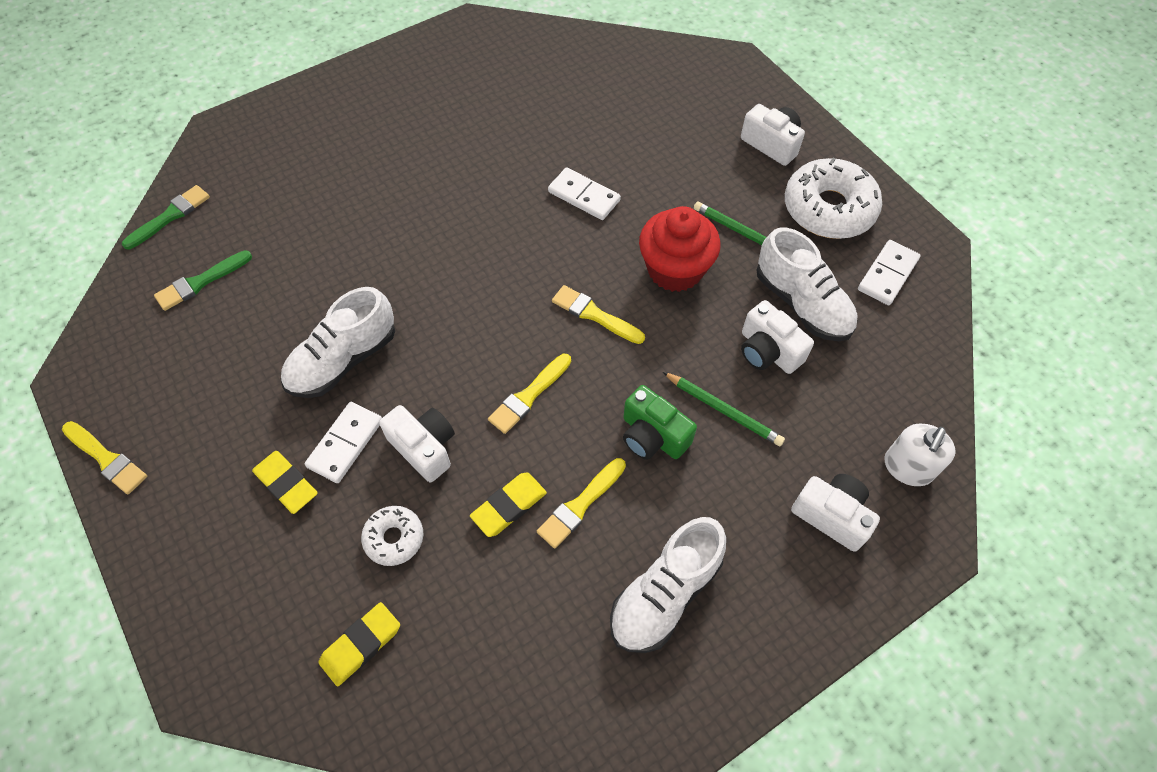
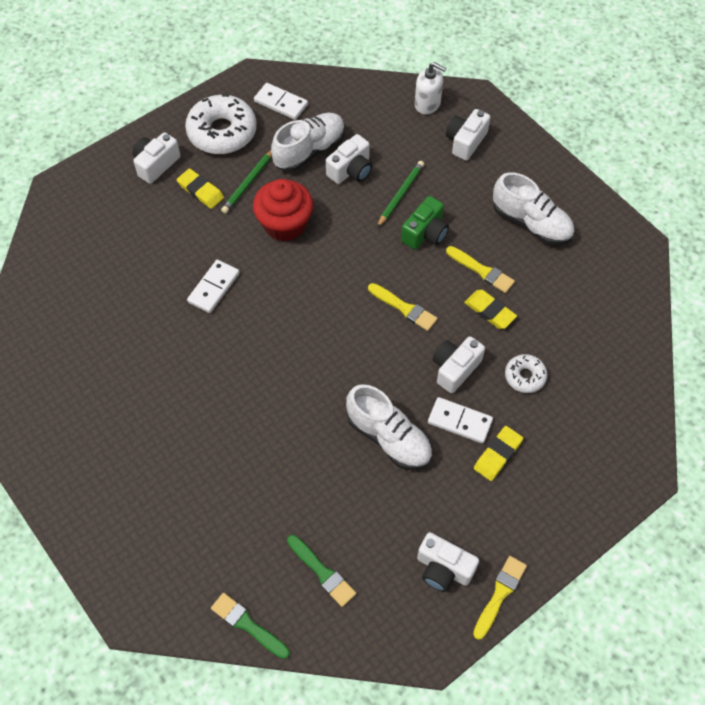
camera: 95 degrees left, 0 degrees up
yellow eraser [318,602,400,686] -> yellow eraser moved to [177,168,224,209]
yellow brush [552,285,645,344] -> none
none -> white camera [417,532,479,592]

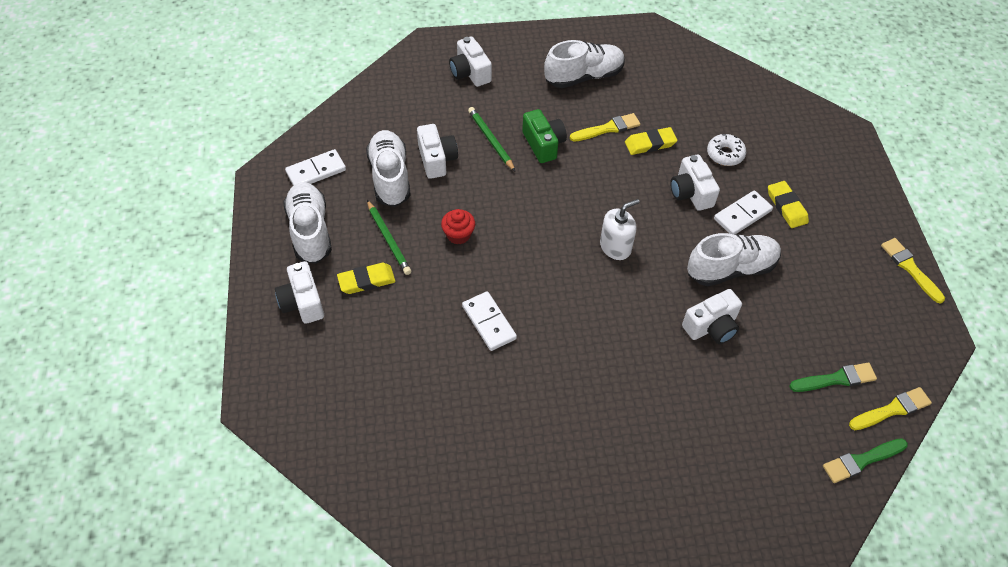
camera: 60 degrees left, 5 degrees down
white donut [185,94,257,154] -> white shoe [283,182,332,264]
red cupcake [253,179,313,242] -> red cupcake [441,209,475,244], size x0.53
yellow brush [368,283,438,331] -> yellow brush moved to [849,387,932,430]
white soap dispenser [415,62,446,115] -> white soap dispenser moved to [600,199,640,260]
white camera [417,532,479,592] -> white camera moved to [682,289,742,344]

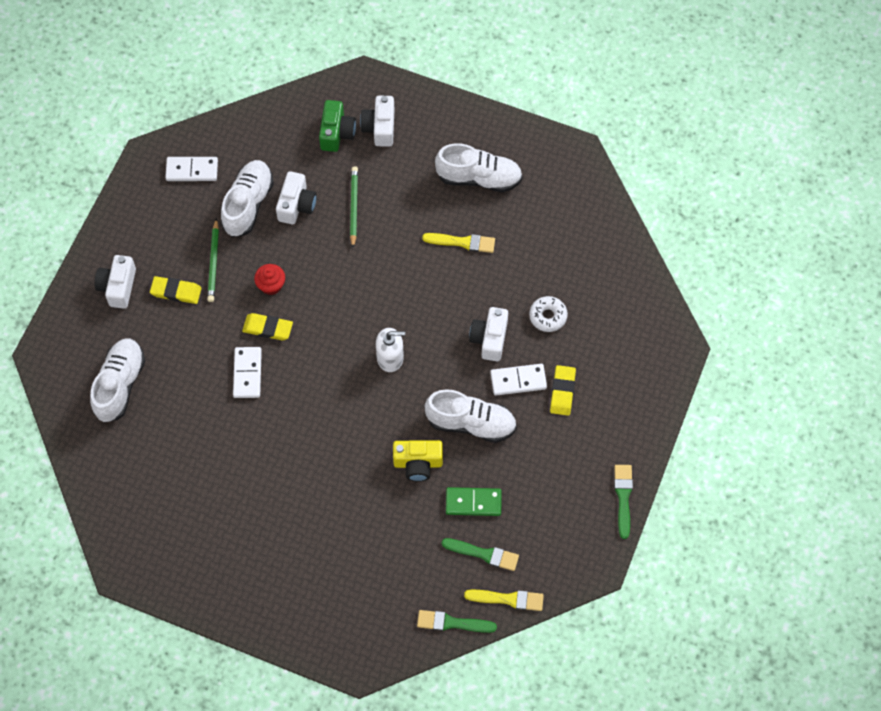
camera: 30 degrees right, 10 degrees up
white shoe [283,182,332,264] -> white shoe moved to [90,339,145,423]
green camera [522,109,567,163] -> green camera moved to [319,100,356,152]
yellow eraser [625,127,678,155] -> yellow eraser moved to [242,313,293,341]
white camera [682,289,742,344] -> yellow camera [393,440,443,481]
yellow brush [881,238,945,303] -> green brush [614,465,633,539]
none -> green domino [446,487,502,516]

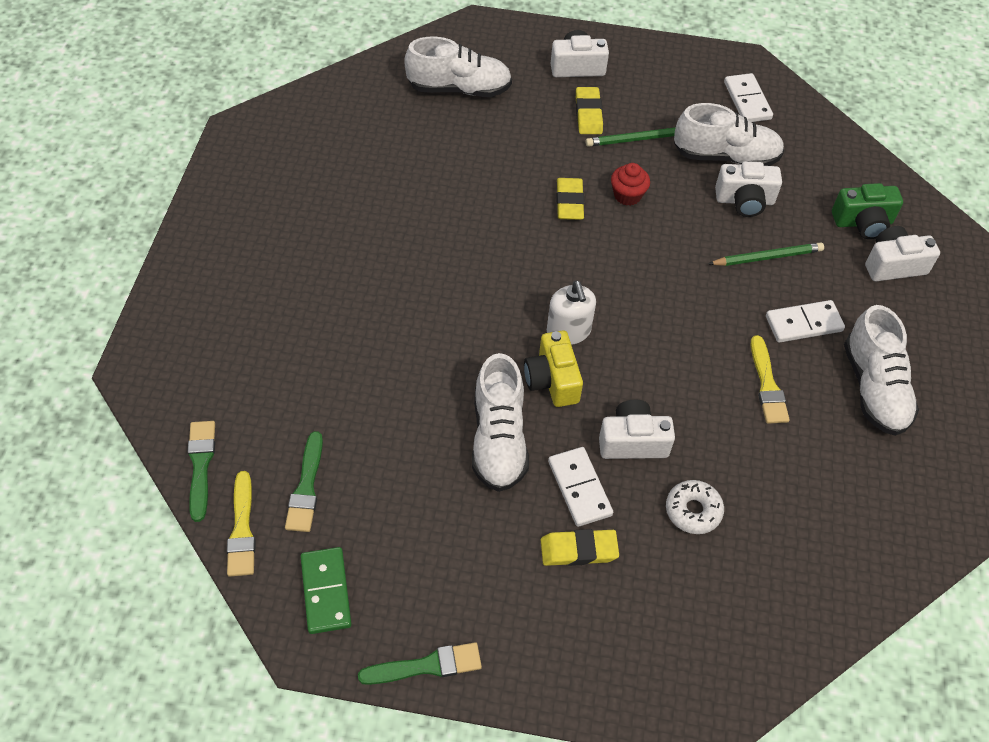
camera: 75 degrees right, 10 degrees down
white domino [233,347,262,398] -> white domino moved to [766,300,845,343]
yellow camera [393,440,443,481] -> yellow camera moved to [524,330,583,407]
green domino [446,487,502,516] -> green domino moved to [301,547,351,634]

